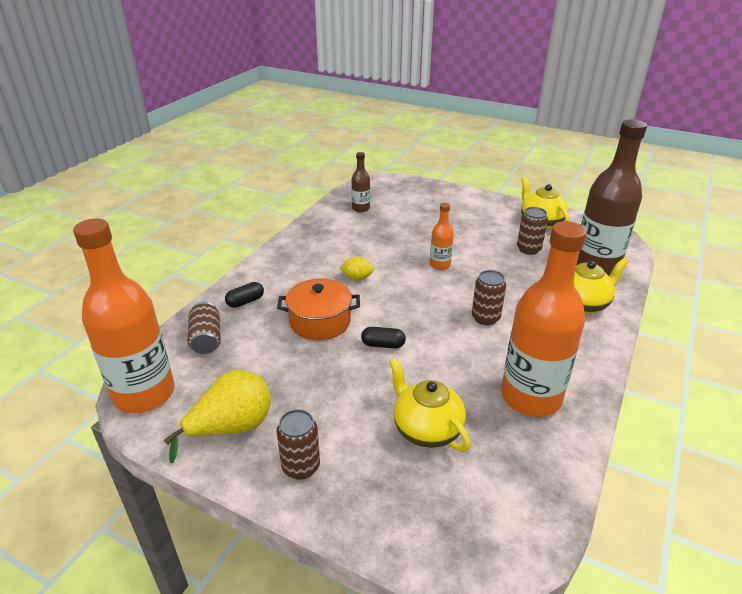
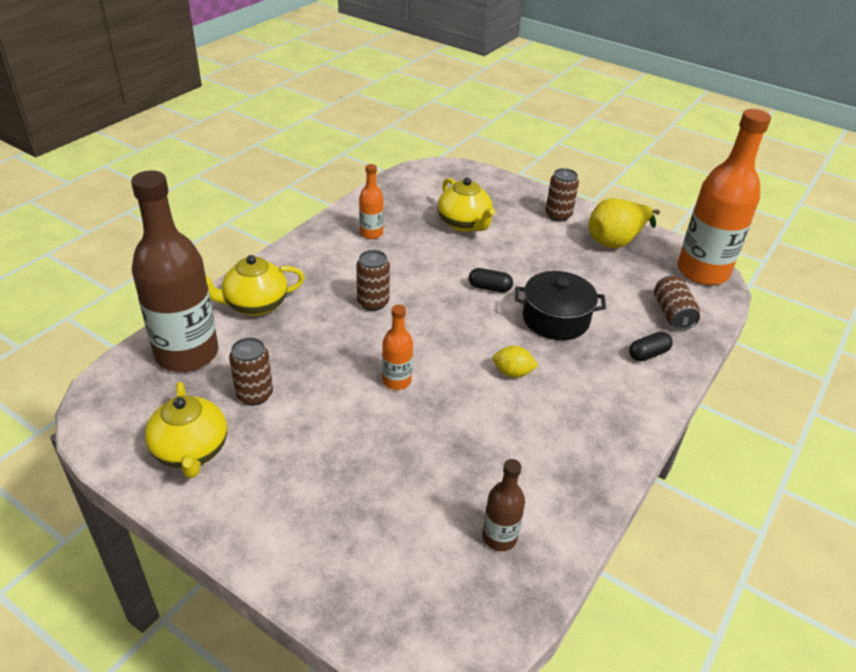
camera: 175 degrees left, 5 degrees up
orange pot [277,278,360,340] -> black pot [515,271,606,340]
orange bottle [501,221,587,417] -> orange bottle [359,164,384,239], size x0.46

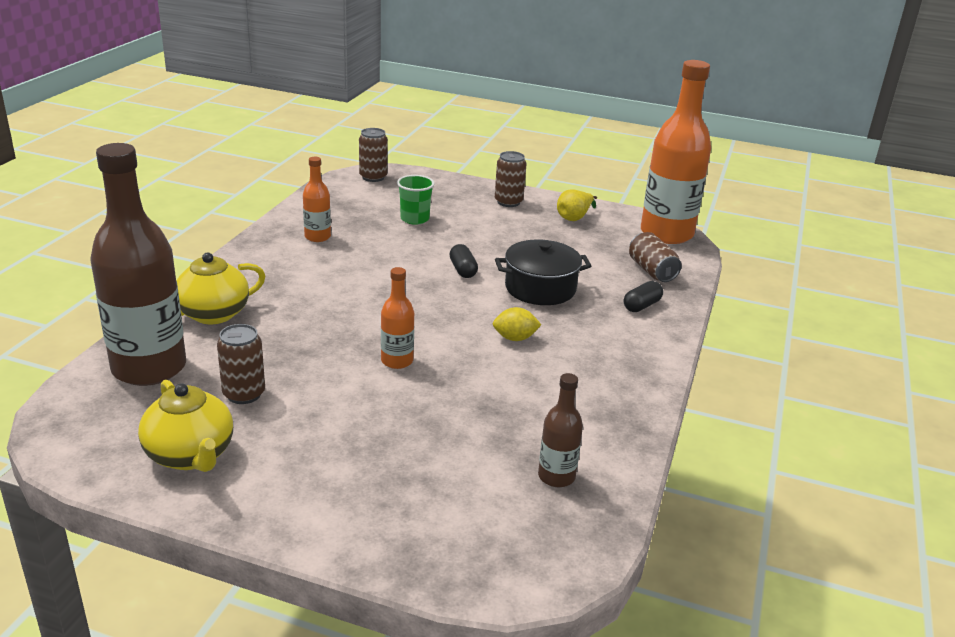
camera: 15 degrees left, 10 degrees down
brown can [356,250,390,311] -> brown can moved to [359,128,388,182]
yellow teapot [438,178,495,232] -> green cup [397,175,435,225]
black capsule [469,268,513,293] -> black capsule turned 75 degrees clockwise [450,244,478,278]
yellow pear [589,198,660,248] -> yellow pear [557,189,597,221], size x0.62

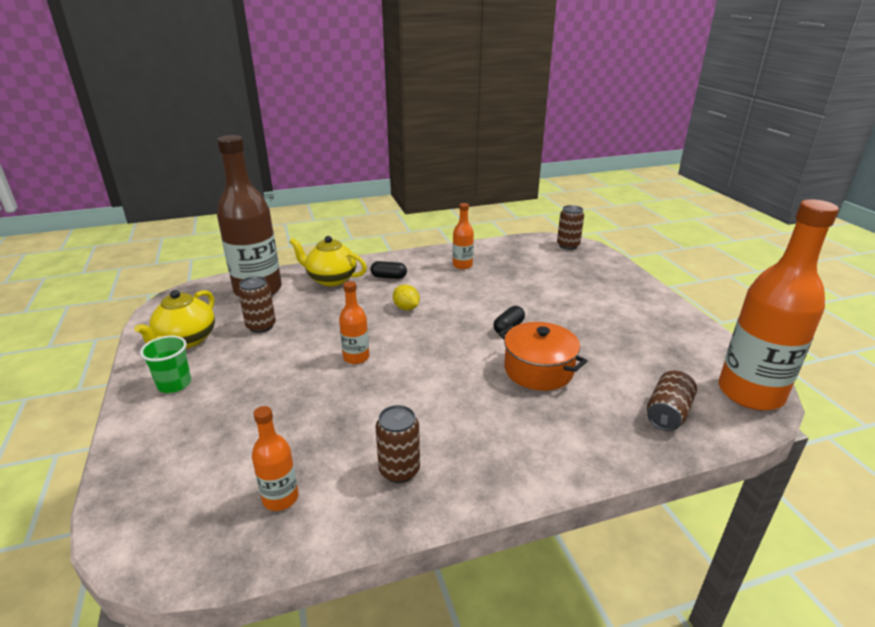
camera: 55 degrees right, 0 degrees up
green cup [397,175,435,225] -> green cup moved to [140,335,191,393]
yellow lemon [493,307,541,341] -> yellow lemon moved to [393,285,420,310]
brown can [495,151,527,207] -> brown can moved to [376,405,420,483]
black pot [495,240,591,305] -> orange pot [499,322,587,391]
brown bottle [538,373,583,487] -> orange bottle [252,406,298,511]
yellow pear [557,189,597,221] -> none
black capsule [624,281,663,312] -> black capsule moved to [370,261,407,279]

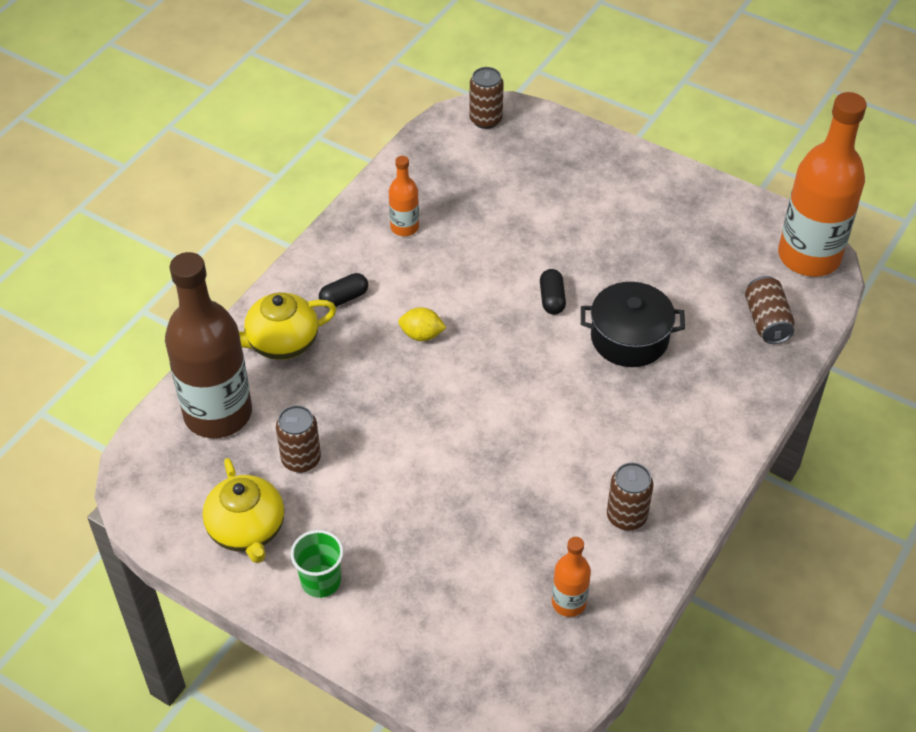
camera: 40 degrees left, 20 degrees up
orange bottle [339,281,369,364] -> none
orange pot [499,322,587,391] -> black pot [581,282,685,367]

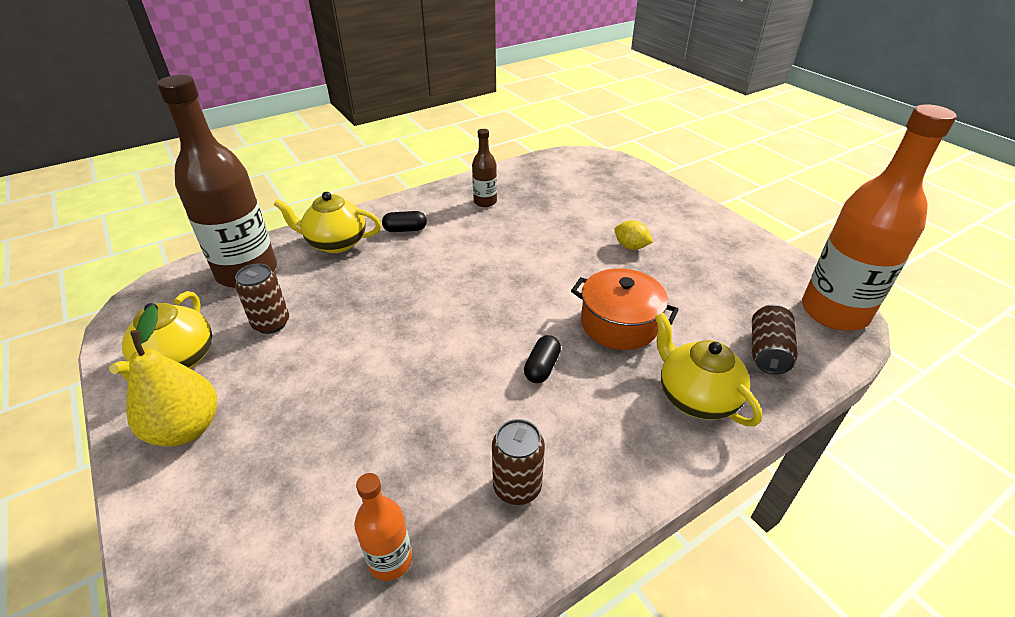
camera: 25 degrees right, 10 degrees down
green cup [290,530,344,598] -> yellow pear [126,305,217,446]
orange bottle [389,156,419,236] -> brown bottle [472,129,497,207]
yellow lemon [398,307,446,341] -> yellow lemon moved to [614,220,653,250]
brown can [469,67,504,129] -> none
black capsule [540,269,566,315] -> black capsule moved to [524,335,561,383]
black pot [581,282,685,367] -> orange pot [571,268,679,350]
none -> yellow teapot [655,313,762,427]

